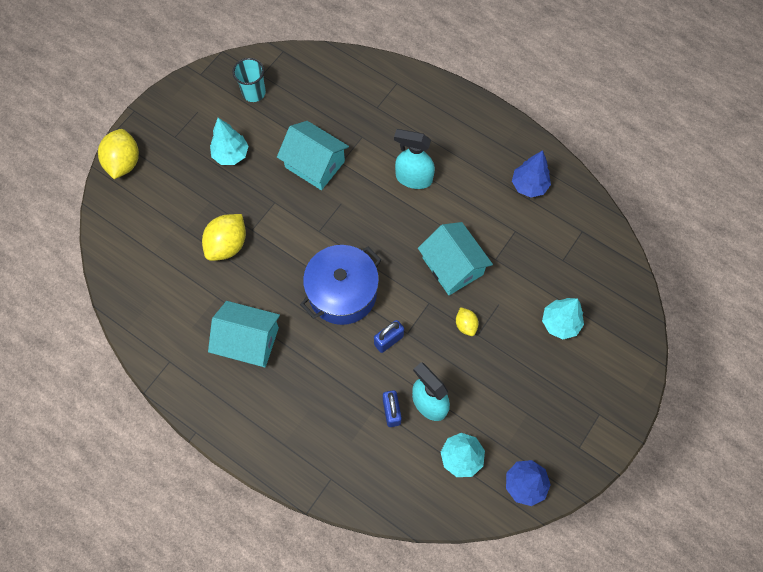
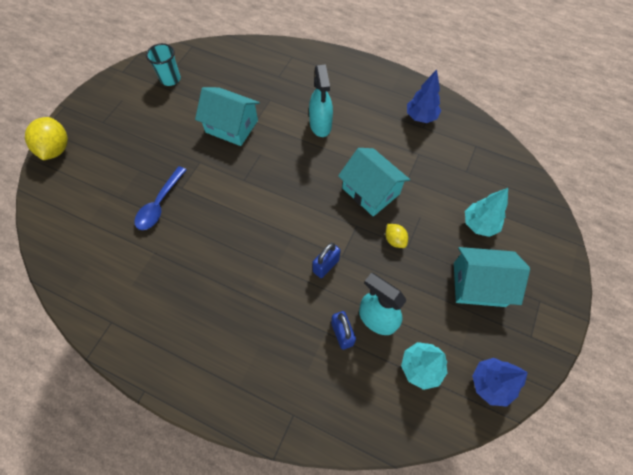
camera: 10 degrees left, 5 degrees down
yellow lemon [202,214,246,261] -> blue spoon [134,166,186,230]
turquoise house [208,301,280,367] -> turquoise house moved to [454,247,530,307]
turquoise tree [210,118,248,165] -> none
blue pot [300,245,382,325] -> none
turquoise spray bottle [394,129,435,189] -> turquoise spray bottle turned 105 degrees counterclockwise [309,64,333,137]

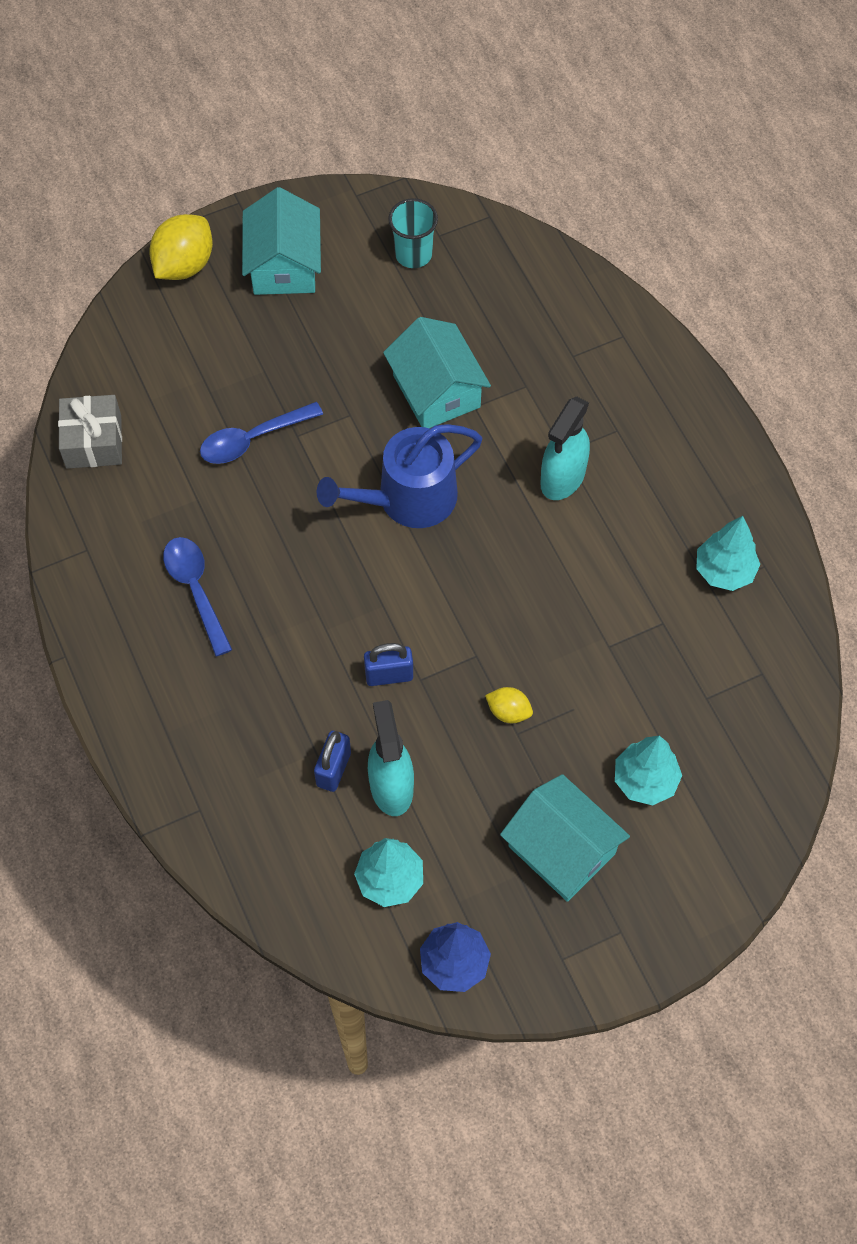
camera: 40 degrees right, 0 degrees up
turquoise house [338,148,410,217] -> turquoise house moved to [242,187,321,295]
yellow lemon [385,224,408,248] -> yellow lemon turned 75 degrees counterclockwise [485,687,533,723]
blue tree [407,69,441,123] -> turquoise tree [696,516,760,591]
none -> grey gift [58,395,122,469]
none -> blue spoon [163,537,232,656]
none -> blue watering can [317,424,482,528]

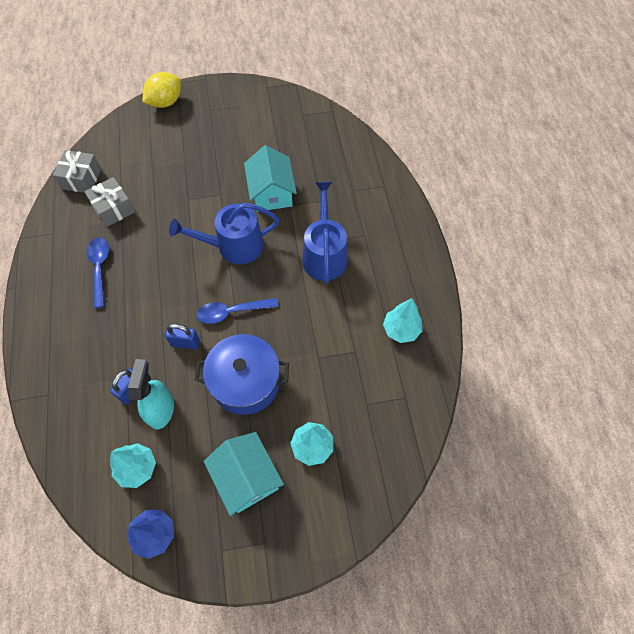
camera: 15 degrees right, 0 degrees up
blue spoon [200,402,323,464] -> blue spoon moved to [197,298,278,324]
turquoise house [242,187,321,295] -> none
turquoise cup [388,198,438,268] -> none
yellow lemon [485,687,533,723] -> blue pot [195,334,289,415]
turquoise spray bottle [540,396,590,500] -> blue watering can [302,182,348,284]
none -> grey gift [84,177,135,227]

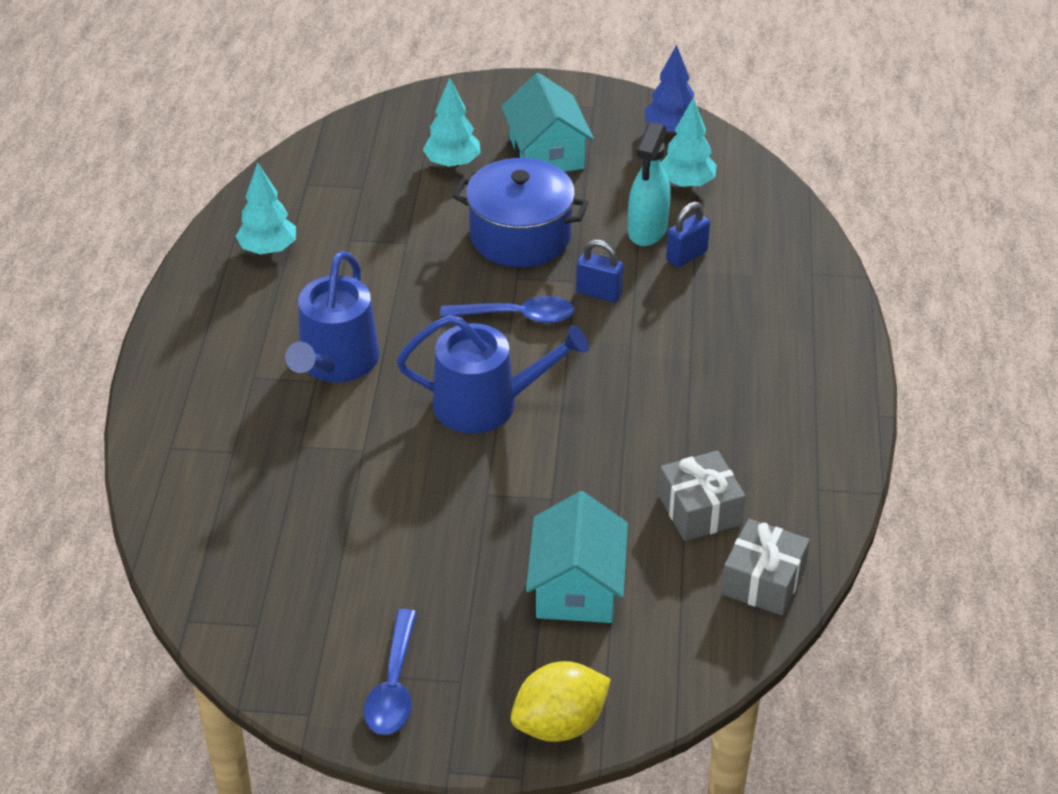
camera: 165 degrees left, 20 degrees down
blue spoon [87,238,109,308] -> blue spoon moved to [364,609,417,735]
turquoise house [244,145,297,212] -> turquoise house moved to [526,491,628,623]

